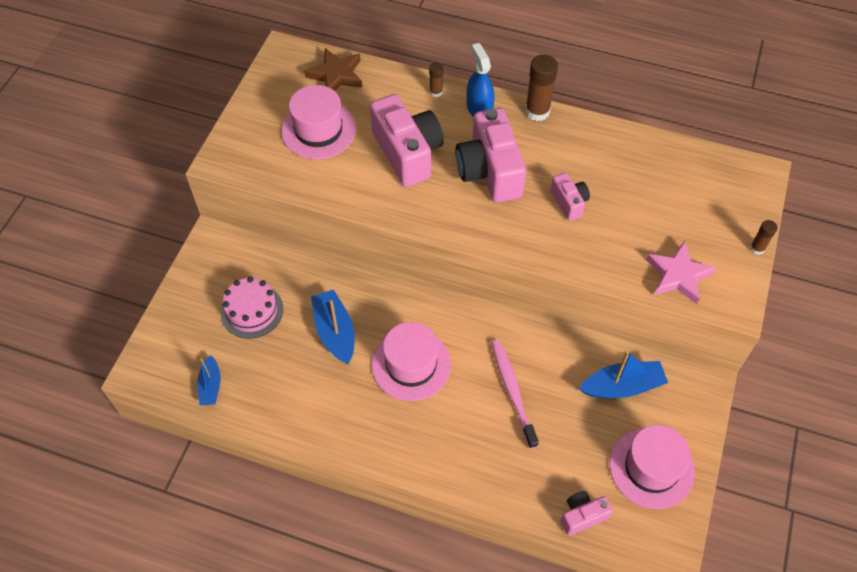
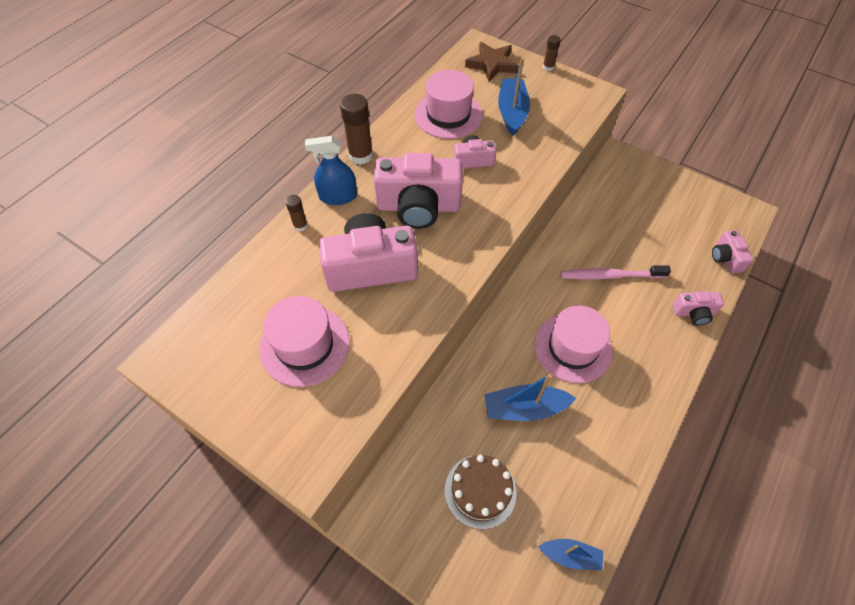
camera: 75 degrees left, 0 degrees up
pink cake [220,276,283,339] -> brown cake [445,455,517,529]
brown star [304,48,362,91] -> brown star moved to [465,42,519,82]
blue boat [579,351,668,398] -> blue boat moved to [498,58,530,136]
pink hat [609,425,695,509] -> pink hat moved to [414,70,483,139]
pink star [646,241,716,304] -> none
none -> pink camera [673,291,724,325]

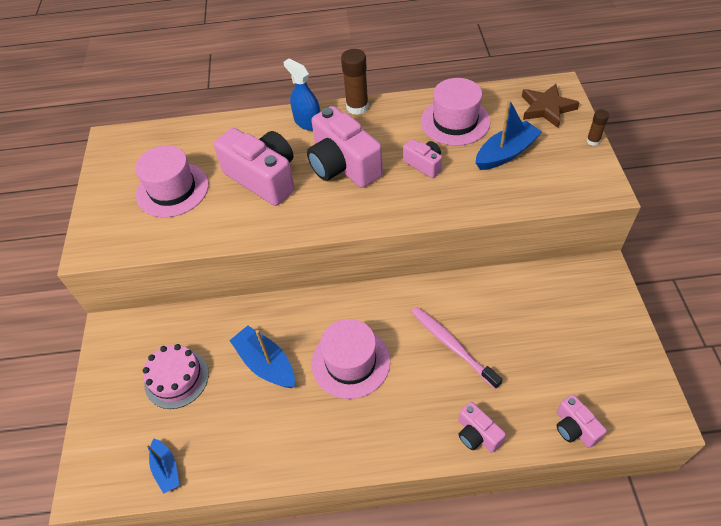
camera: 55 degrees right, 5 degrees down
brown glue stick [285,195,308,231] -> none
brown cake [445,455,517,529] -> pink cake [143,344,209,409]
pink camera [712,230,753,273] -> pink camera turned 75 degrees counterclockwise [557,394,607,448]

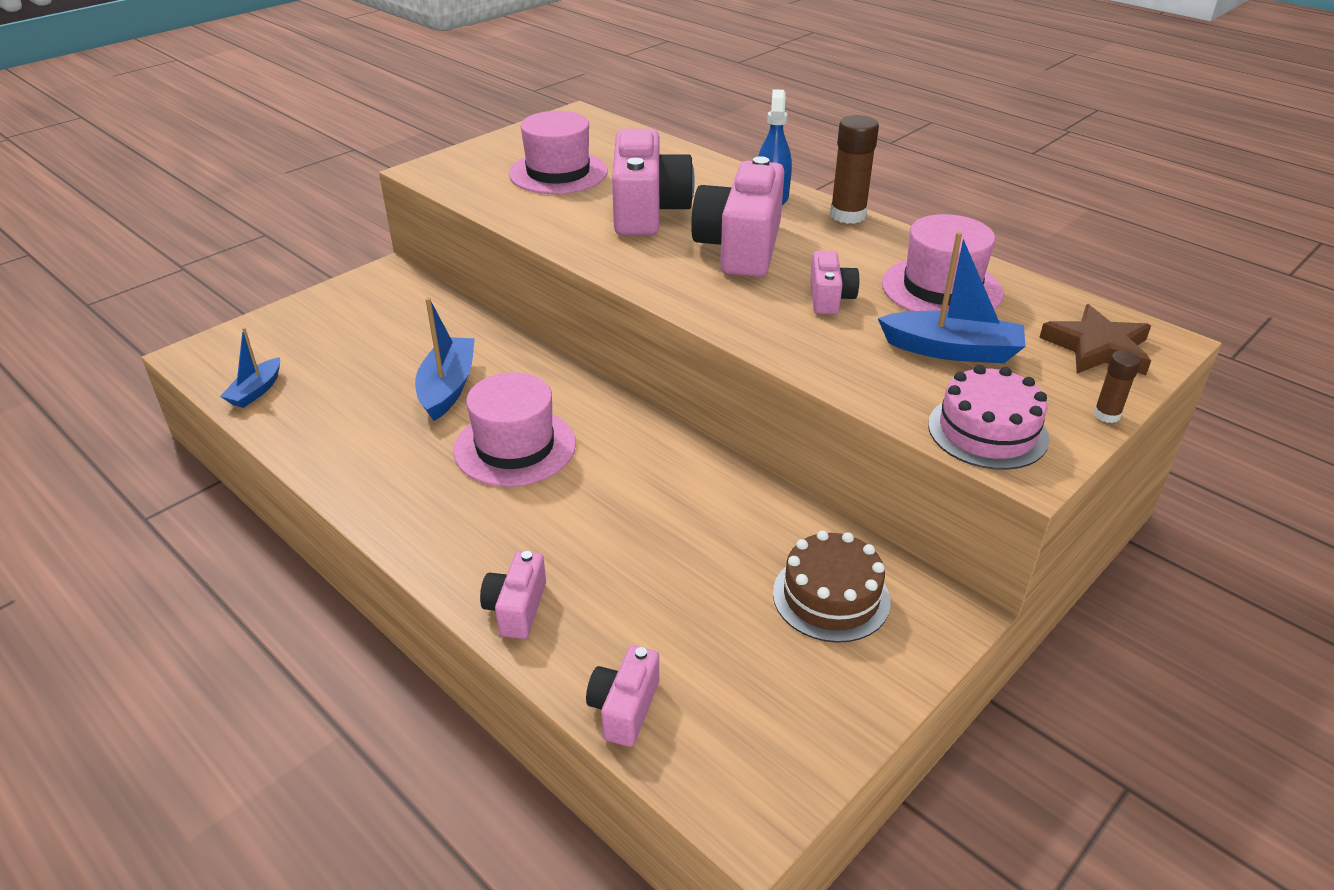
camera: 45 degrees right, 15 degrees down
pink cake [143,344,209,409] -> pink cake moved to [928,365,1049,470]
pink toothbrush [412,307,503,389] -> none
none -> brown cake [773,530,891,643]

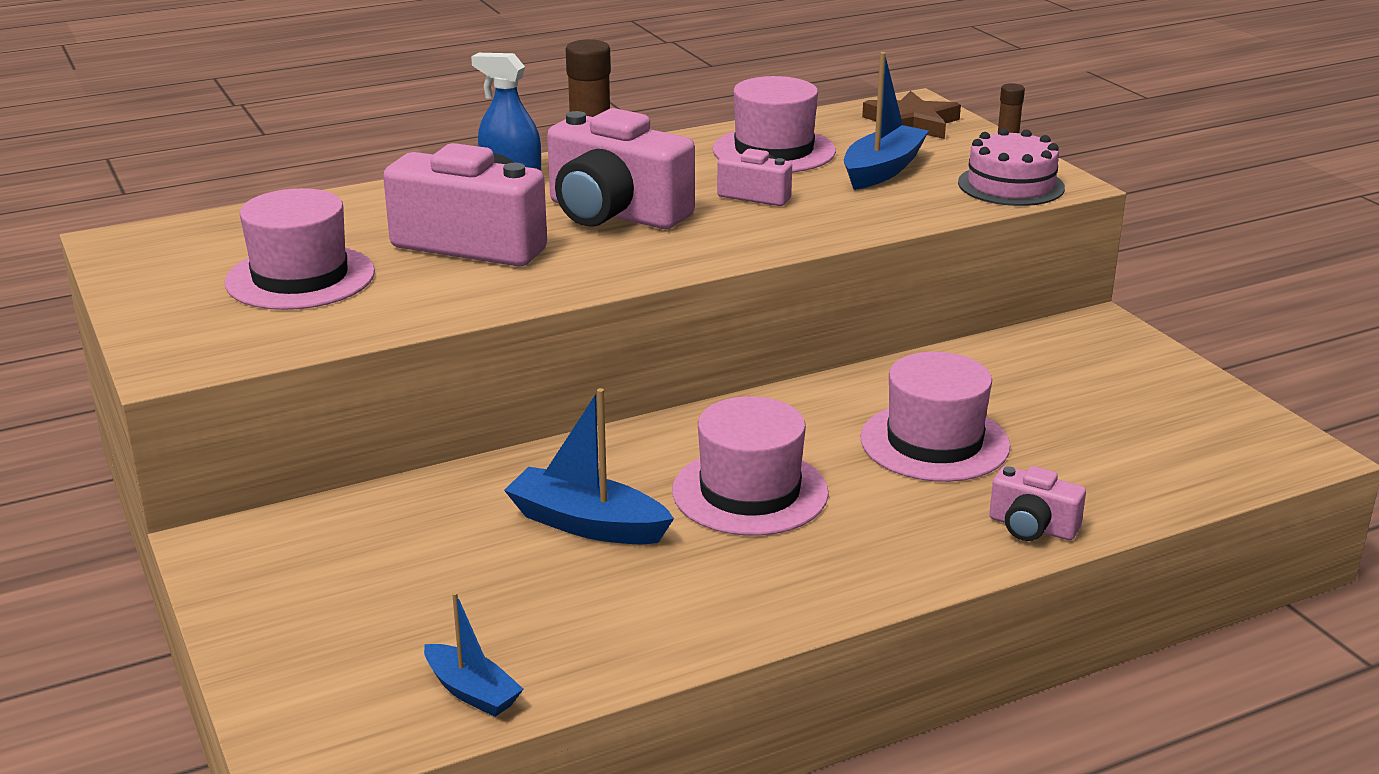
camera: 70 degrees left, 10 degrees down
pink camera [586,645,659,747] -> none
brown cake [773,530,891,643] -> none
none -> pink hat [860,352,1010,482]

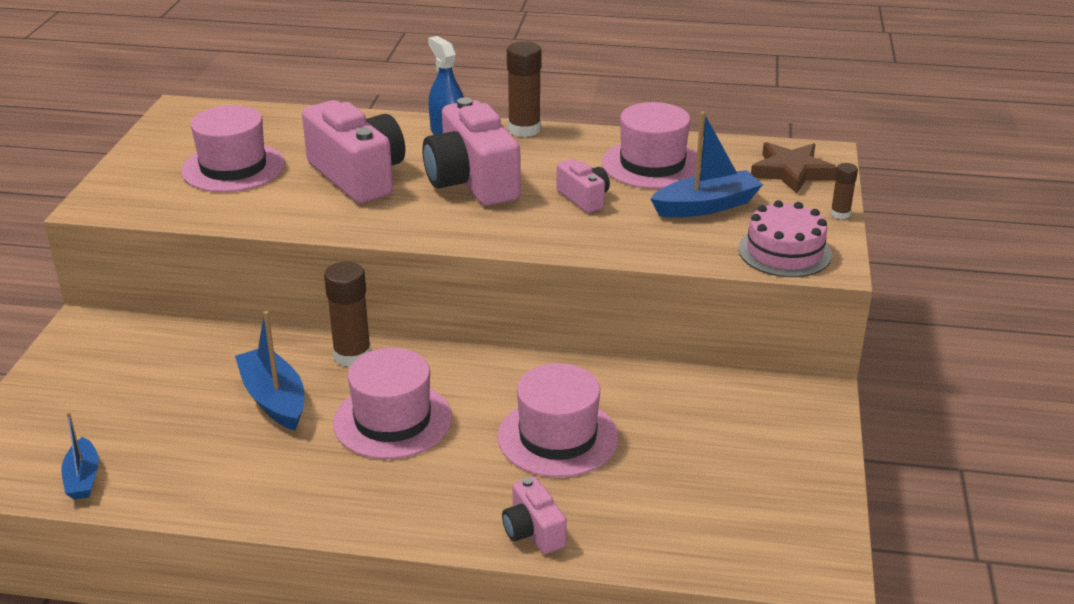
camera: 35 degrees right, 5 degrees up
none -> brown glue stick [324,262,371,367]

